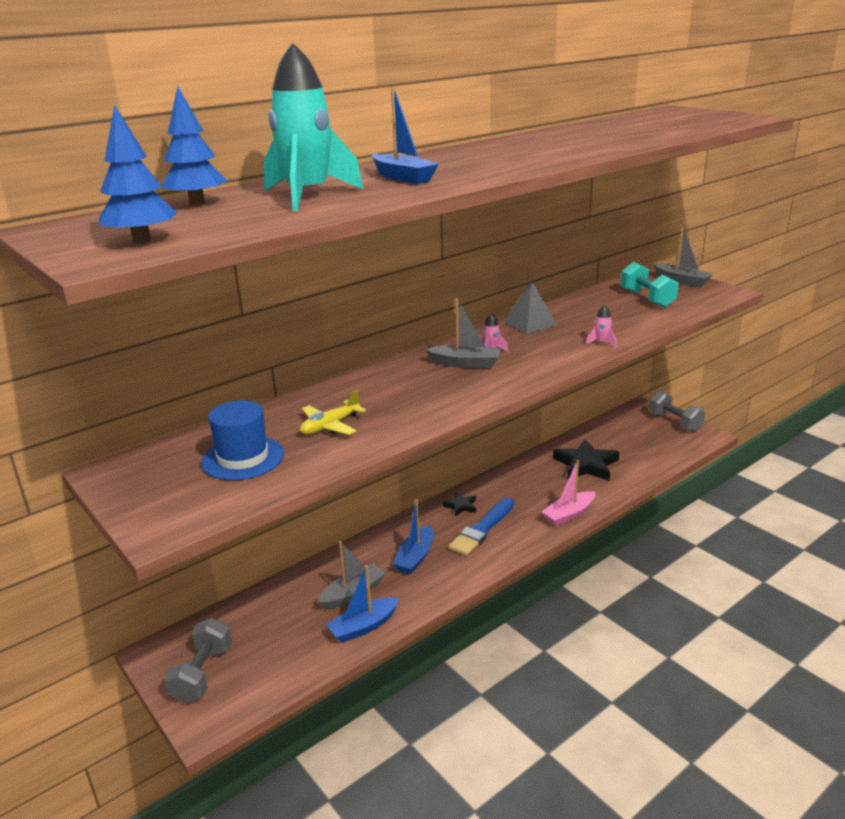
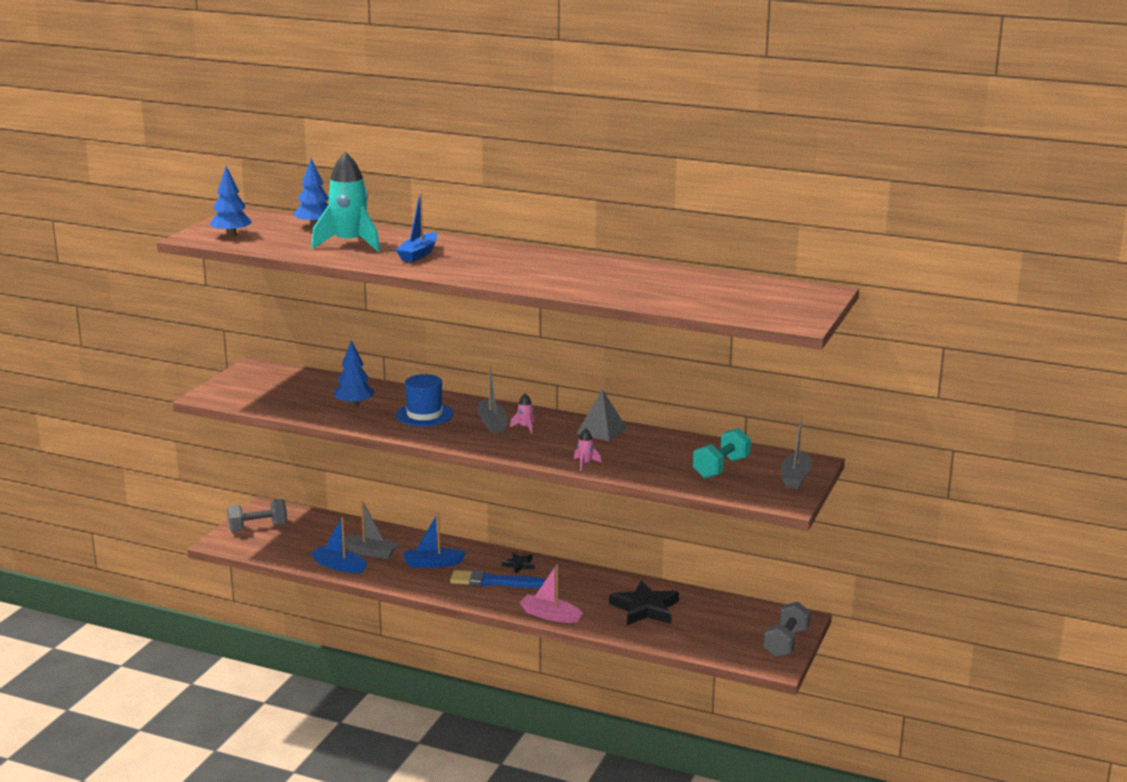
camera: 60 degrees right, 5 degrees down
blue hat [201,400,284,480] -> blue hat moved to [396,374,453,427]
yellow plane [300,390,366,435] -> blue tree [334,340,375,407]

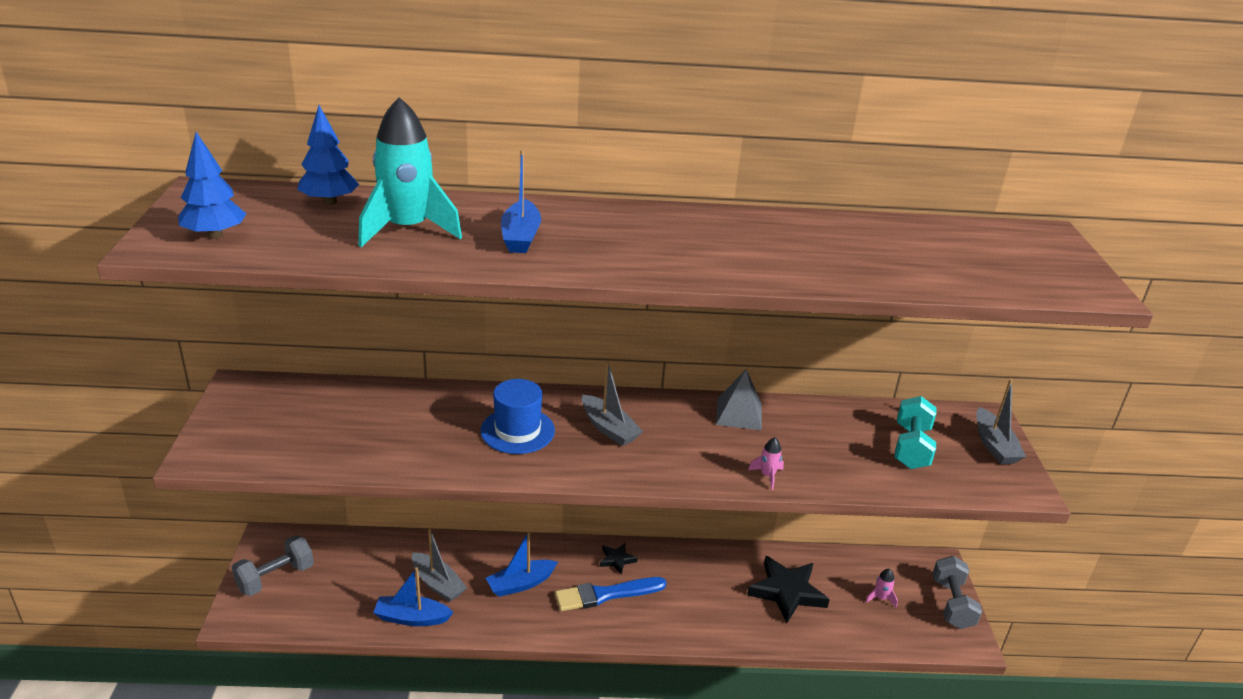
camera: 25 degrees left, 10 degrees up
blue tree [334,340,375,407] -> none
grey boat [344,501,398,559] -> grey boat turned 45 degrees clockwise [412,529,467,602]
pink rocket [510,393,534,434] -> pink rocket moved to [866,569,898,608]
pink boat [520,564,583,623] -> none

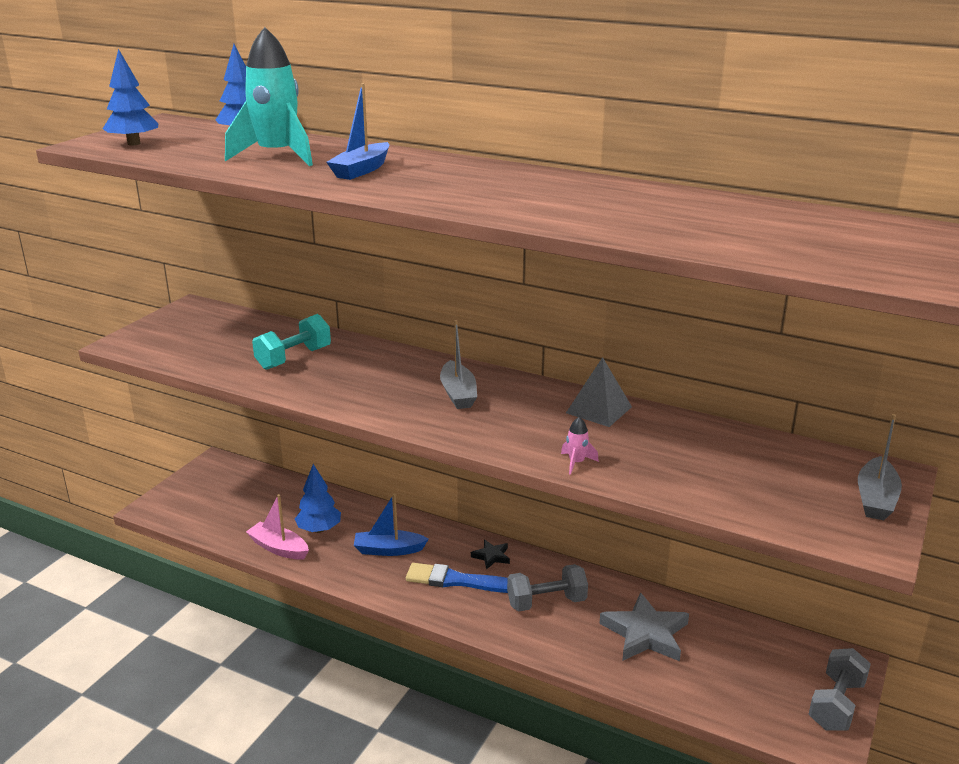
camera: 30 degrees right, 5 degrees down
grey dumbbell [232,535,314,596] -> grey dumbbell moved to [507,564,588,611]
blue boat [373,567,454,626] -> pink boat [246,494,309,560]
grey boat [412,529,467,602] -> blue tree [295,464,341,533]
blue hat [480,379,555,454] -> none
black star [747,556,830,623] -> grey star [599,592,689,661]
pink rocket [866,569,898,608] -> none
turquoise dumbbell [895,396,936,469] -> turquoise dumbbell moved to [252,314,331,370]

